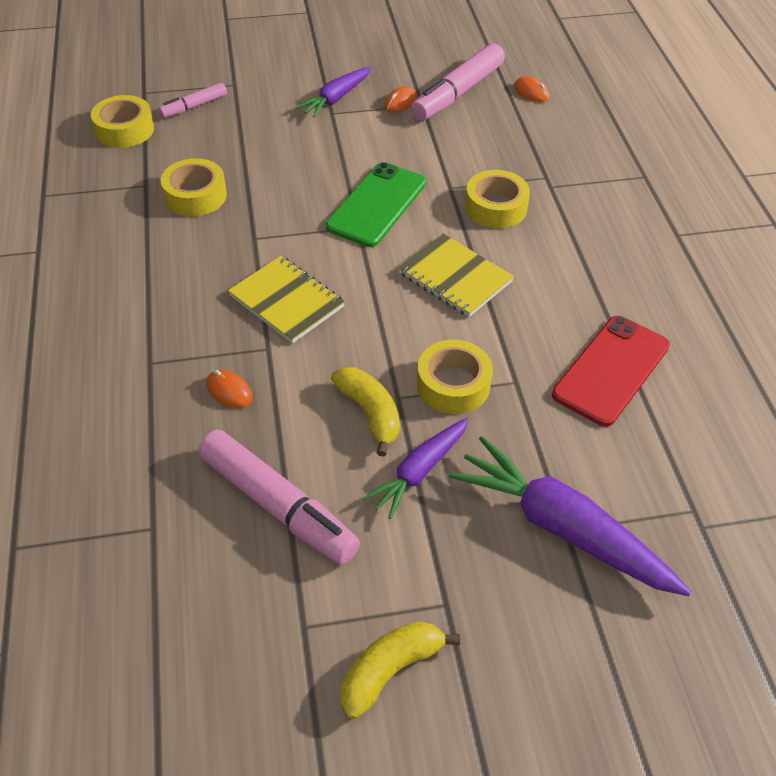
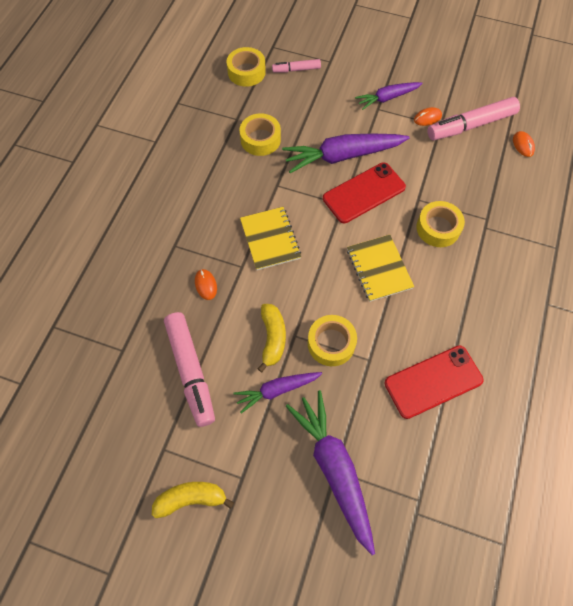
camera: 30 degrees right, 15 degrees up
green phone [326,162,426,247] -> red phone [323,162,406,223]
none -> purple carrot [282,134,409,173]

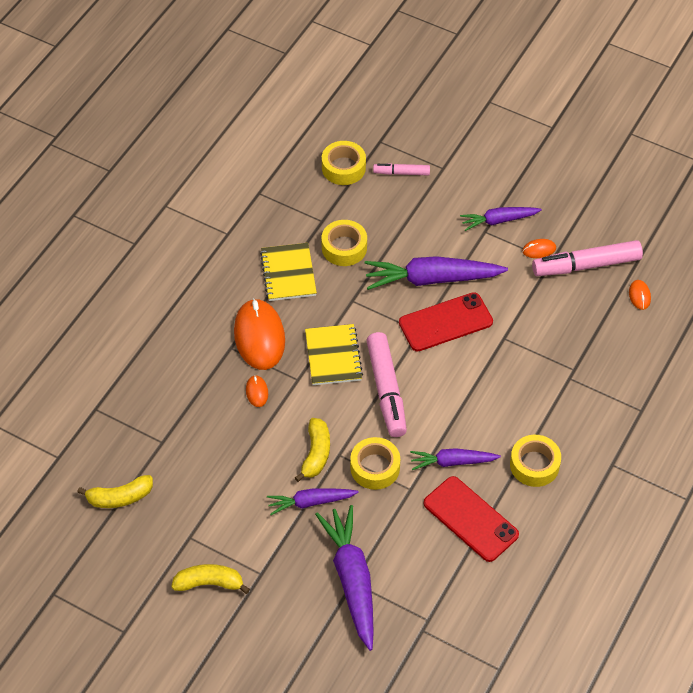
camera: 10 degrees right, 10 degrees down
pink marker [164,312,215,427] -> pink marker moved to [366,332,407,437]
yellow notebook [347,235,414,302] -> yellow notebook moved to [260,243,317,301]
red phone [384,346,484,419] -> red phone turned 60 degrees clockwise [424,476,519,562]
yellow tape [416,201,465,247] -> yellow tape moved to [510,435,561,487]
none -> yellow banana [77,475,153,508]
none -> orange mouse [234,298,285,370]
none -> purple carrot [410,448,501,470]

